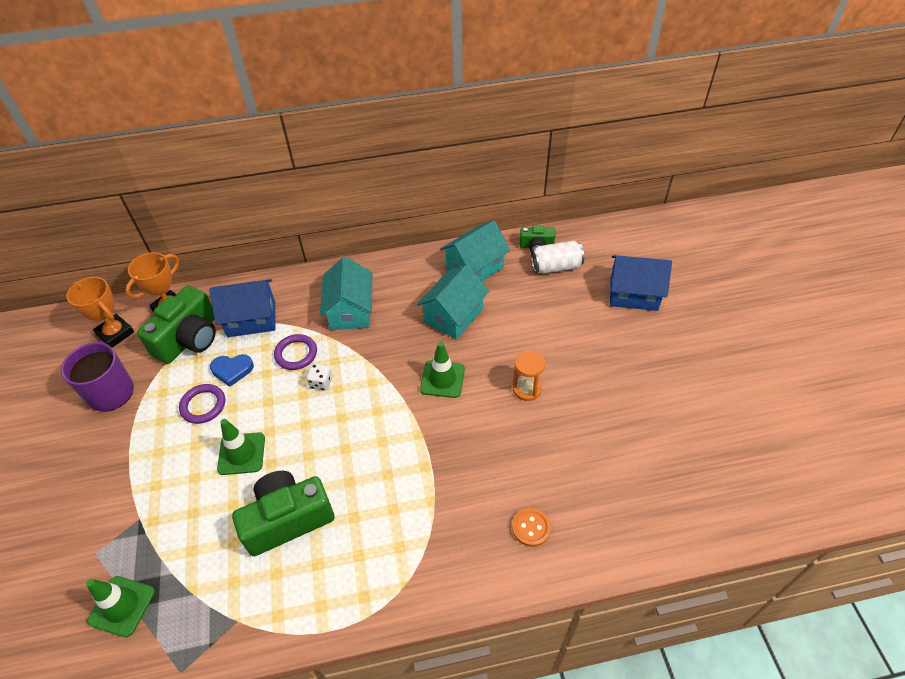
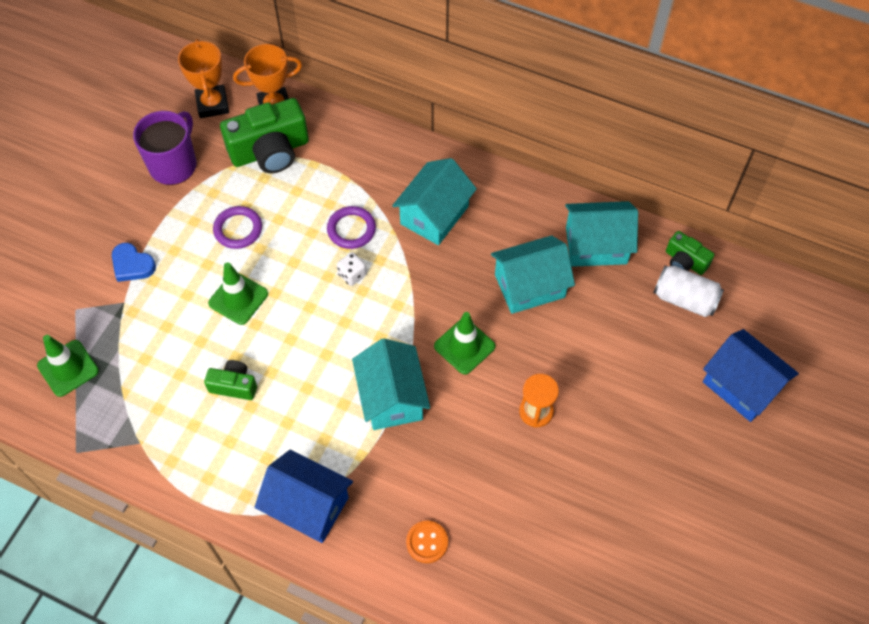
camera: 35 degrees right, 10 degrees up
blue house [209,279,275,337] -> blue house moved to [255,449,353,543]
blue heart [210,354,254,387] -> blue heart moved to [112,243,156,282]
green camera [232,471,335,556] -> green camera [204,360,257,400], size x0.52
none -> turquoise house [352,338,430,430]

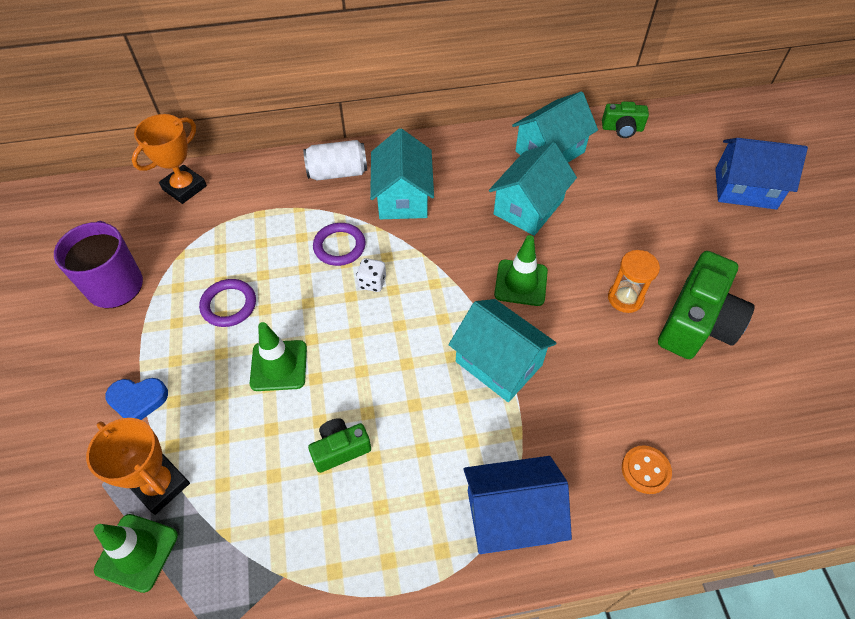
camera: 35 degrees left, 5 degrees down
orange trophy [178,39,229,118] -> orange trophy moved to [86,418,190,515]
green camera [220,98,309,173] -> green camera moved to [658,251,755,359]
white can [653,265,724,317] -> white can moved to [303,140,367,181]

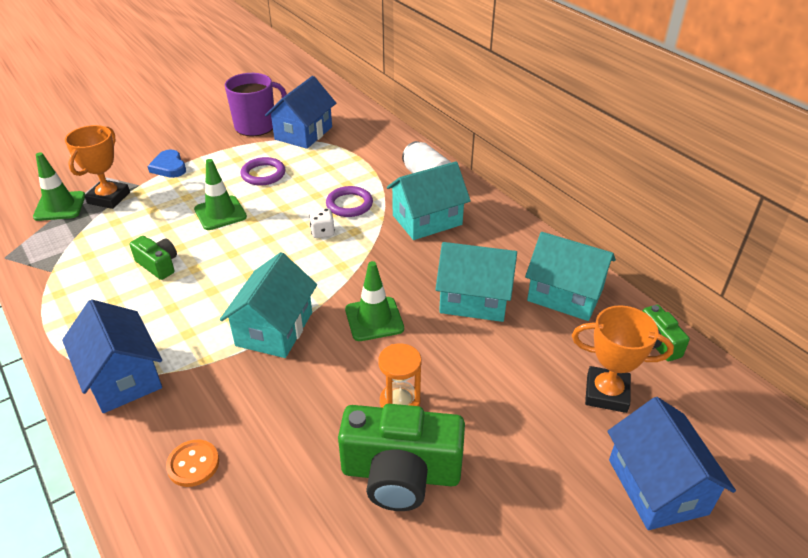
camera: 65 degrees right, 15 degrees down
orange trophy [132,114,207,204] -> orange trophy moved to [572,305,674,413]
none -> blue house [265,76,336,149]

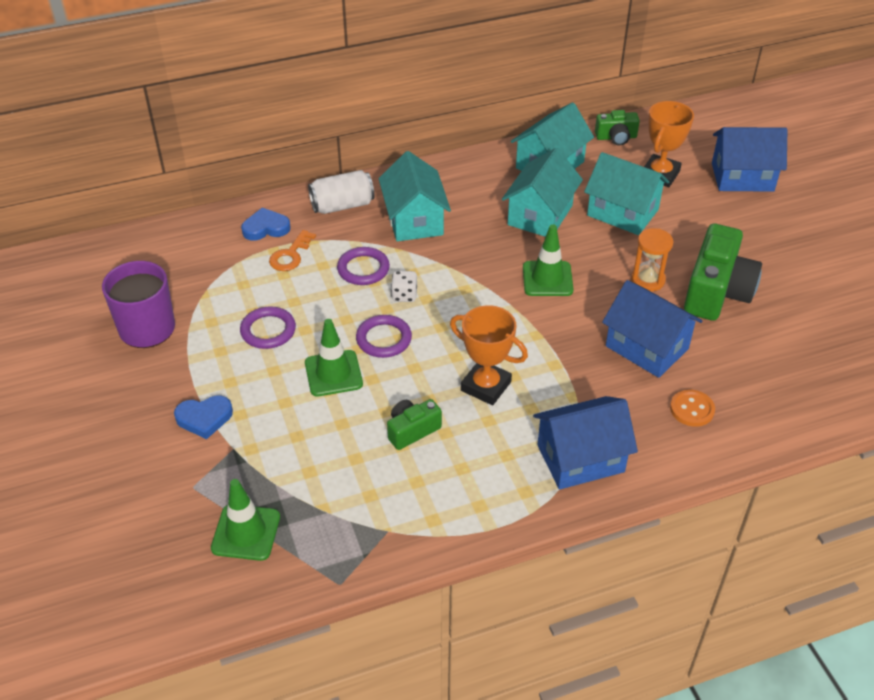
camera: 75 degrees left, 5 degrees up
orange trophy [65,125,130,209] -> orange trophy moved to [450,305,528,405]
turquoise house [220,252,317,358] -> turquoise house moved to [584,152,669,235]
blue house [265,76,336,149] -> blue house moved to [602,280,703,378]
none -> blue heart [241,208,290,241]
none -> orange key [269,230,316,271]
none -> purple ring [356,315,412,358]

